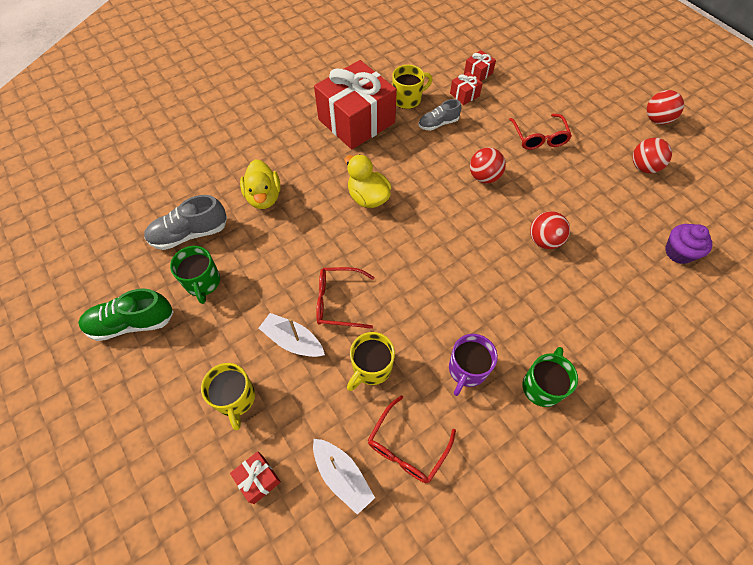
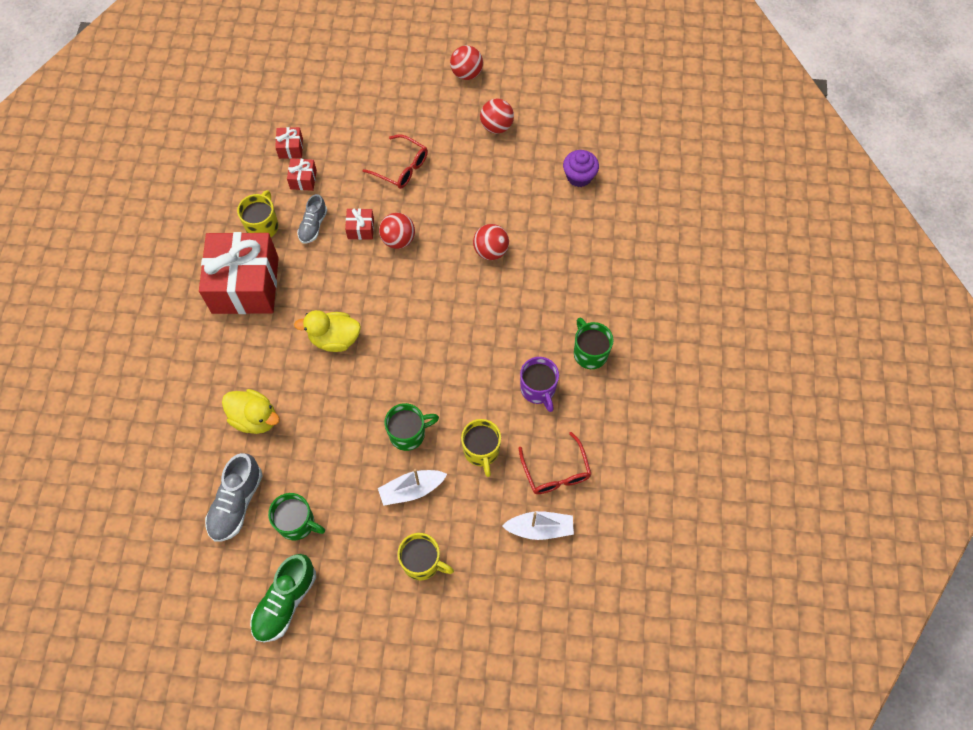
camera: 50 degrees left, 5 degrees up
red gift [230,451,281,504] -> red gift moved to [345,209,374,240]
red glasses [316,267,375,329] -> green mug [384,403,439,451]

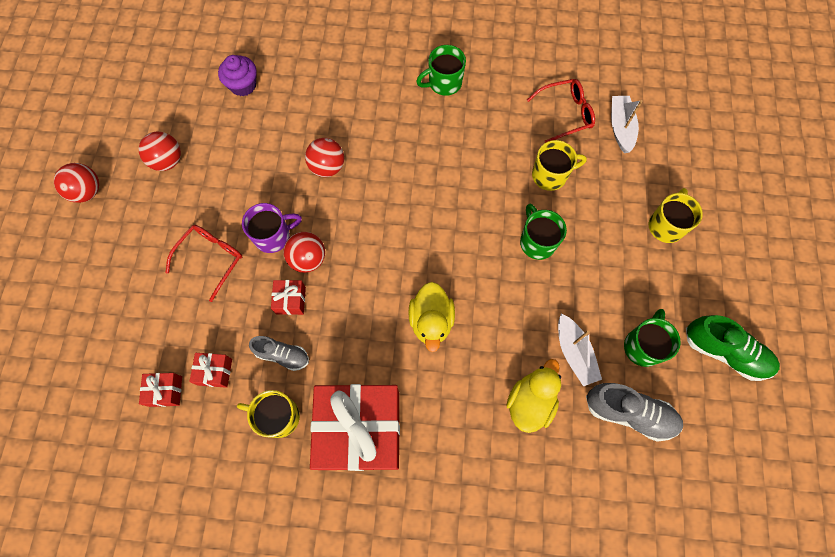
camera: 90 degrees left, 5 degrees up
white boat [378,469,447,506] -> white boat moved to [558,313,602,386]
purple mug [520,357,559,412] -> purple mug moved to [242,203,302,253]

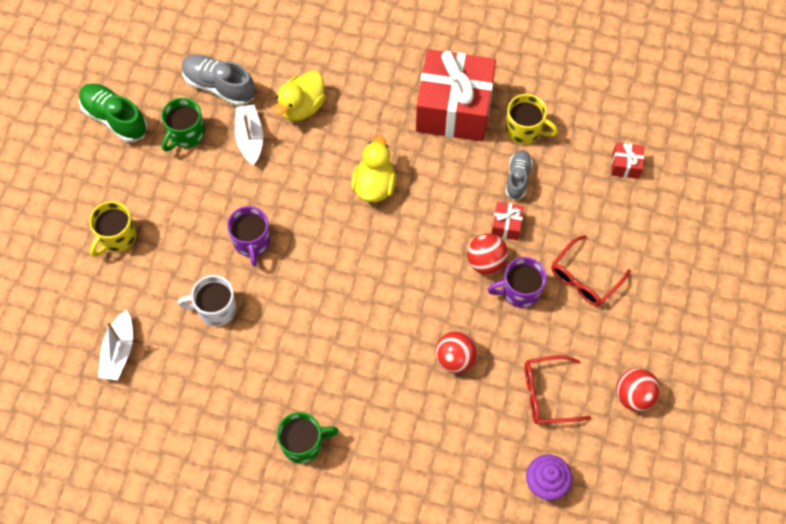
camera: 170 degrees left, 5 degrees down
red ball [54,163,99,203] -> none
red gift [189,353,232,388] -> none
grey shoe [249,336,309,371] -> grey shoe turned 75 degrees clockwise [505,150,533,200]
green mug [520,204,567,260] -> purple mug [227,206,270,266]
red glasses [527,79,595,143] -> red glasses moved to [524,355,591,424]
yellow mug [532,140,587,191] -> white mug [178,275,237,326]

